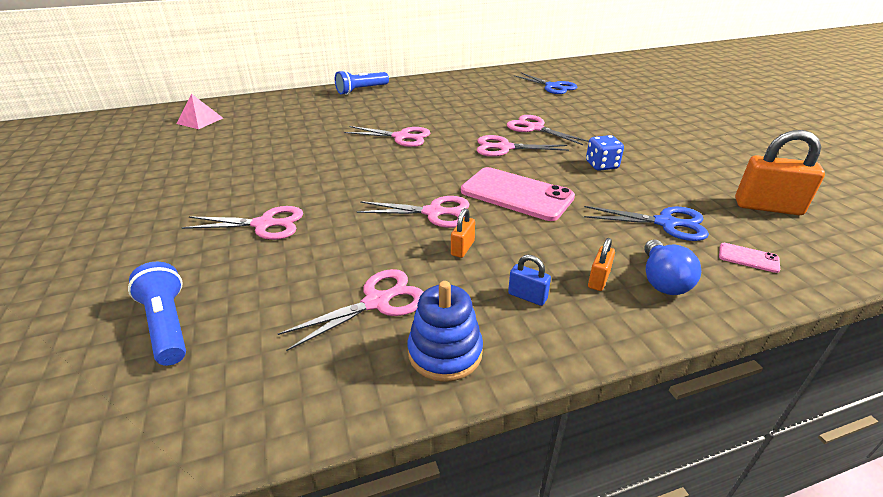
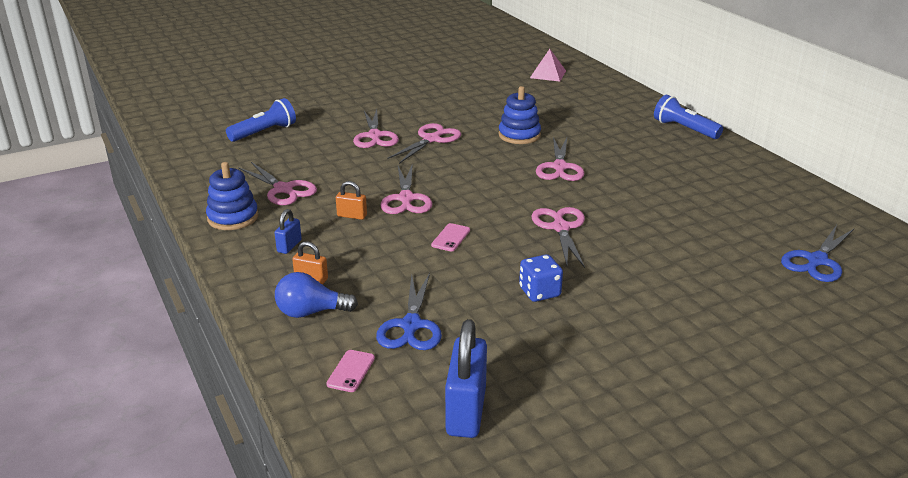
camera: 80 degrees right, 5 degrees down
pink phone [461,167,575,221] -> pink phone [431,223,470,251], size x0.42
pink scissors [507,115,589,145] -> pink scissors moved to [387,123,461,164]
orange padlock [735,130,825,215] -> blue padlock [445,319,487,438]
none -> blue stacking toy [499,86,541,144]

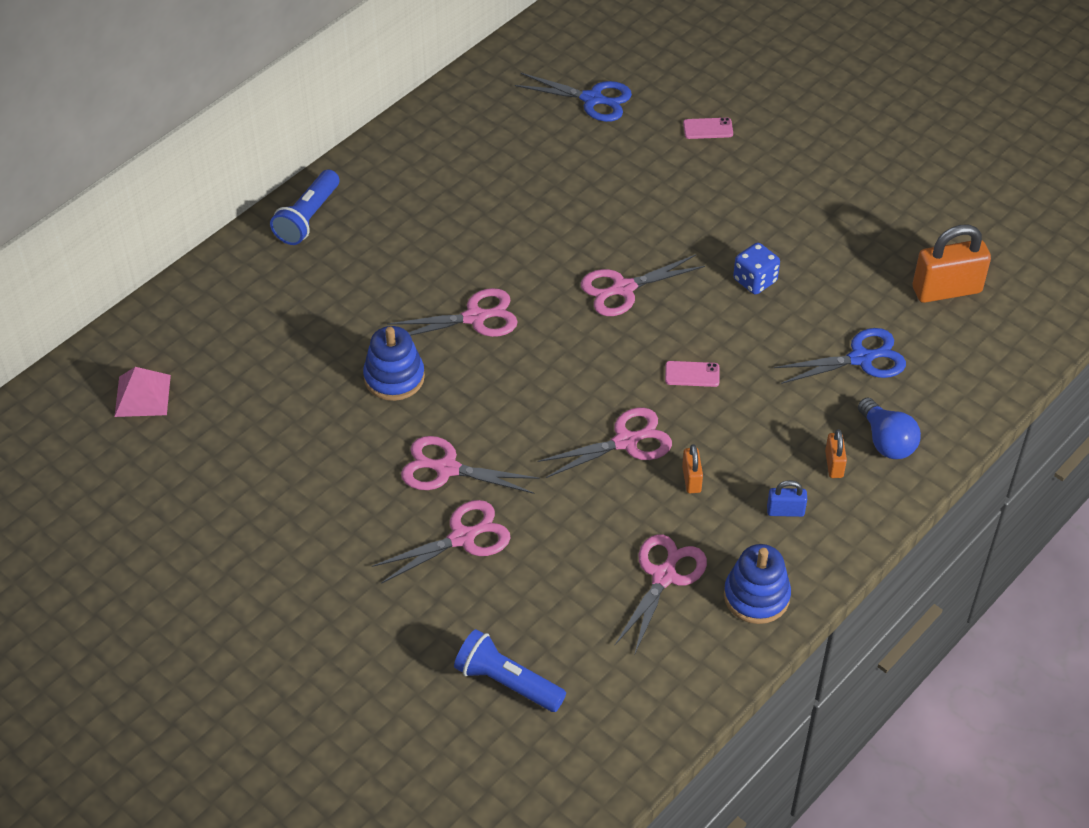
camera: 110 degrees left, 20 degrees up
pink phone [326,350,375,392] -> pink phone moved to [683,118,733,139]
blue padlock [445,319,487,438] -> orange padlock [912,225,991,303]

